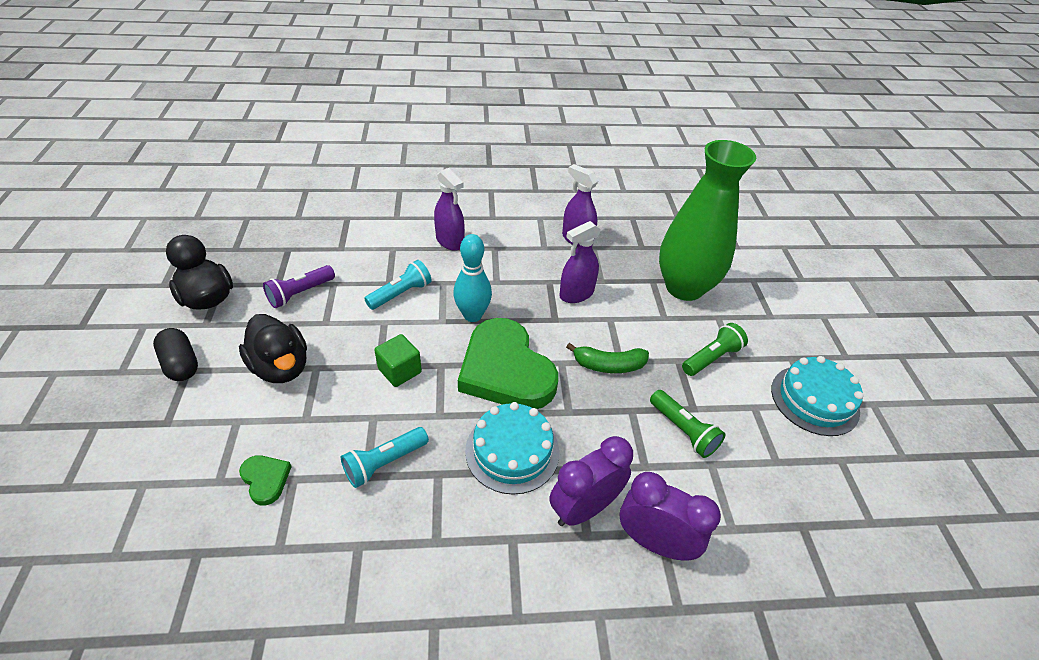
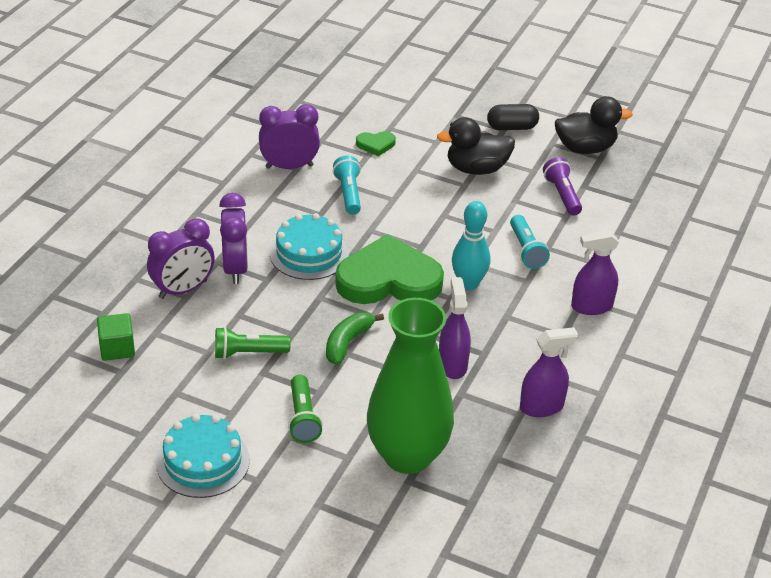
camera: 120 degrees right, 5 degrees down
green cube [374,334,422,387] -> green cube moved to [97,313,135,361]
none -> purple clock [259,104,320,169]

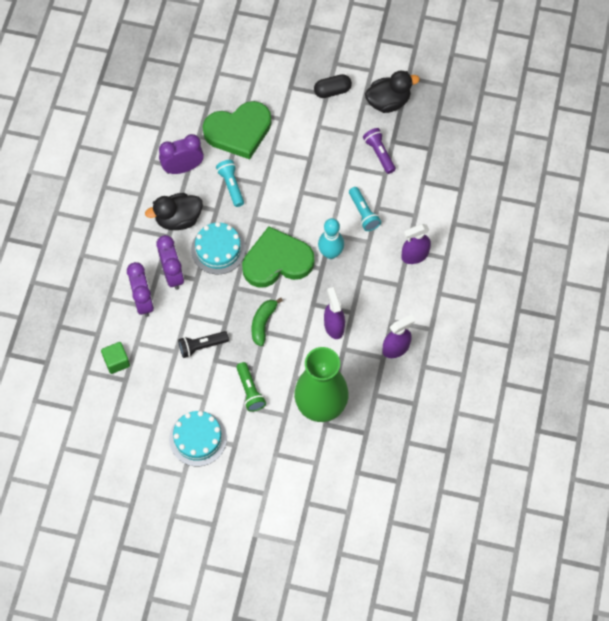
camera: 10 degrees left, 25 degrees up
purple clock [147,219,215,299] -> purple clock turned 60 degrees counterclockwise [127,262,154,317]
green flashlight [215,327,291,359] -> black flashlight [178,331,229,358]
green heart [356,131,396,156] -> green heart [203,101,271,159], size x2.39
black duck [437,117,515,175] -> black duck moved to [145,193,203,230]

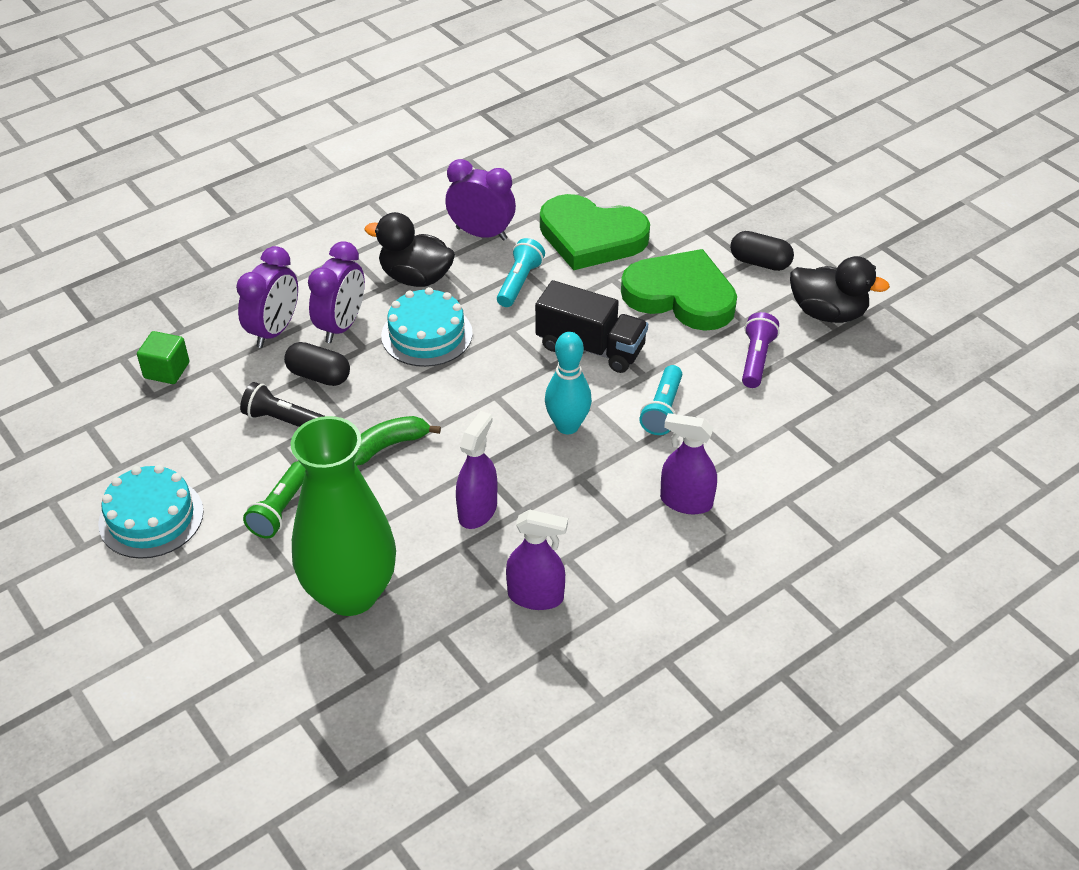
camera: 40 degrees right, 20 degrees down
green heart [242,226,314,287] -> green heart moved to [621,249,737,331]
none -> black capsule [284,342,350,386]
none -> black truck [535,280,648,373]

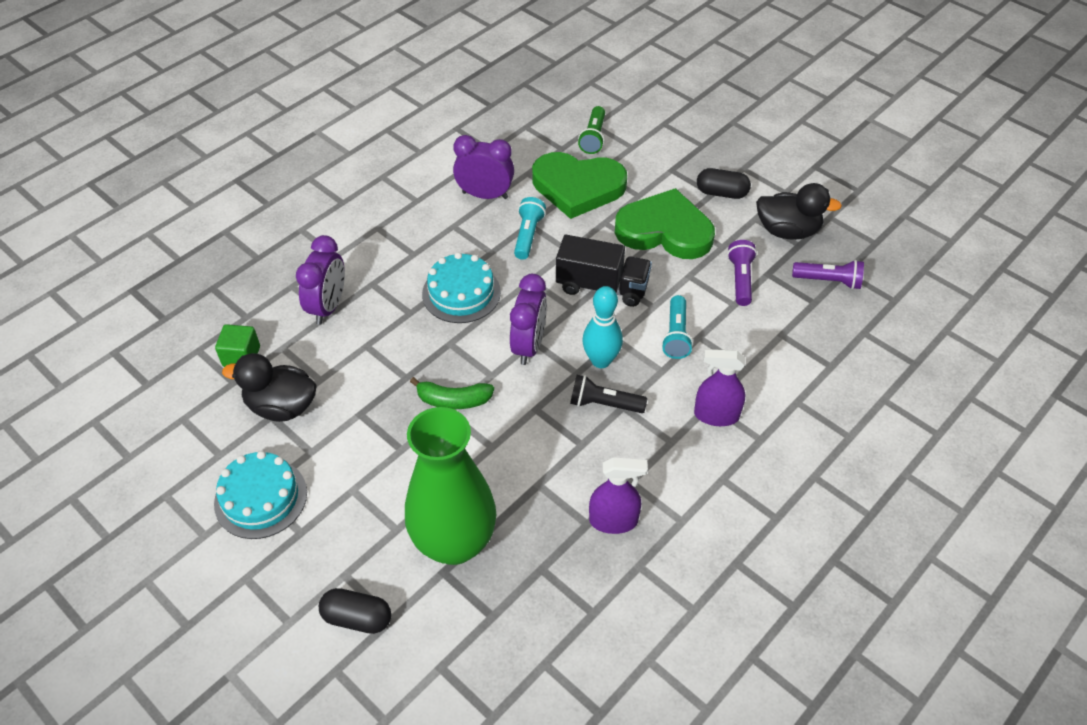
camera: 10 degrees left, 5 degrees up
black flashlight [240,382,325,427] -> black flashlight moved to [570,375,647,413]
green flashlight [243,461,306,538] -> green flashlight moved to [578,106,605,154]
black capsule [284,342,350,386] -> black capsule moved to [319,588,391,634]
purple clock [308,241,365,343] -> purple clock moved to [510,274,547,365]
green banana [354,416,441,466] -> green banana turned 135 degrees counterclockwise [410,377,494,409]
black duck [365,212,455,287] -> black duck moved to [222,353,317,422]
purple spray bottle [456,411,497,529] -> none
none -> purple flashlight [792,260,864,290]

